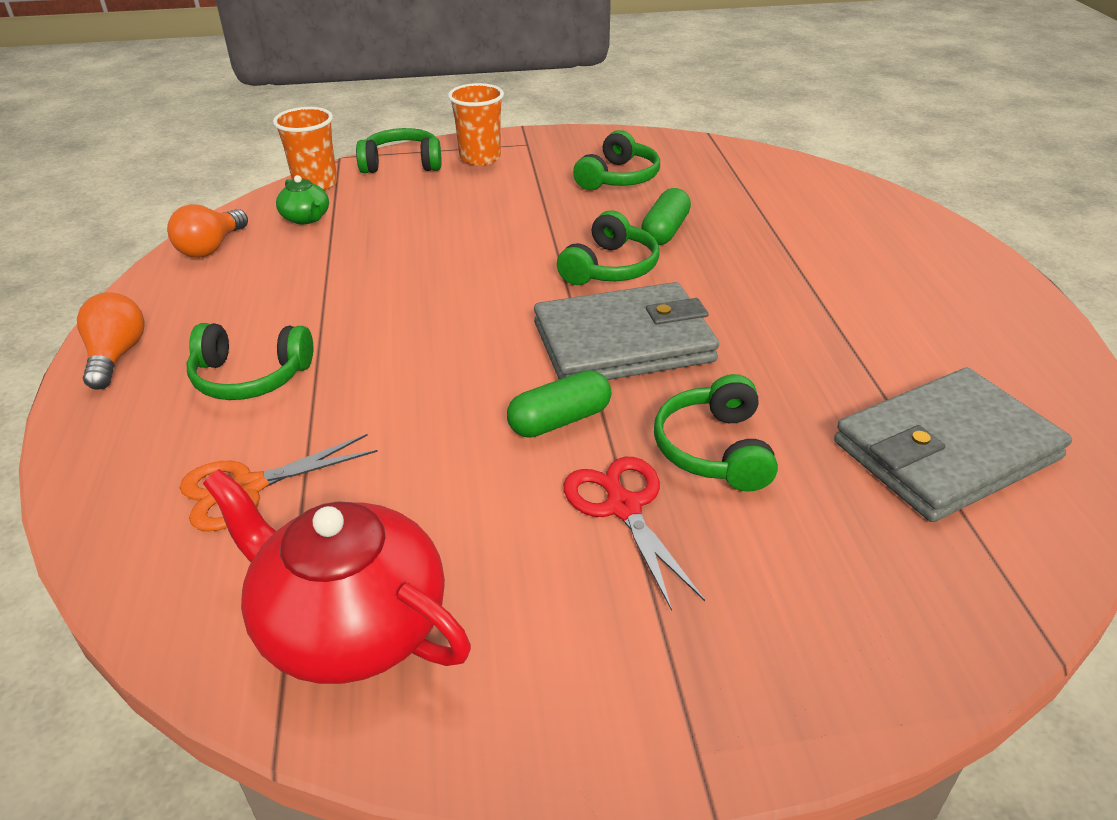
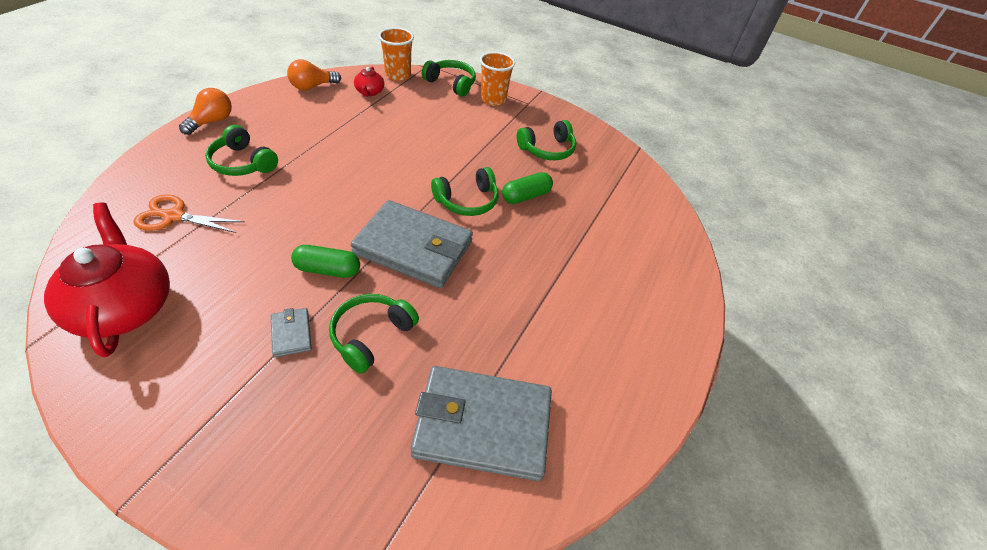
camera: 30 degrees right, 10 degrees up
green teapot [276,175,329,224] -> red teapot [354,67,384,97]
red scissors [564,457,705,611] -> grey wallet [271,308,312,357]

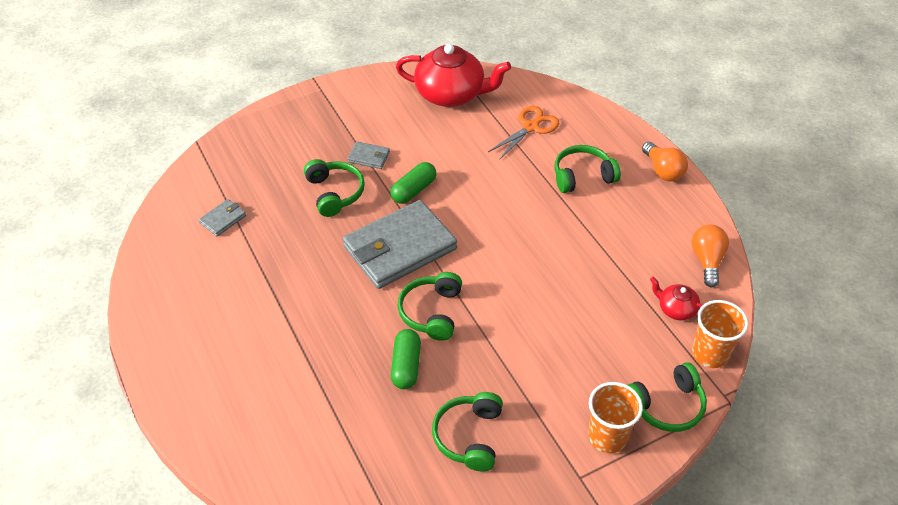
camera: 130 degrees right, 0 degrees up
grey wallet [411,366,552,481] -> grey wallet [199,199,246,236], size x0.42

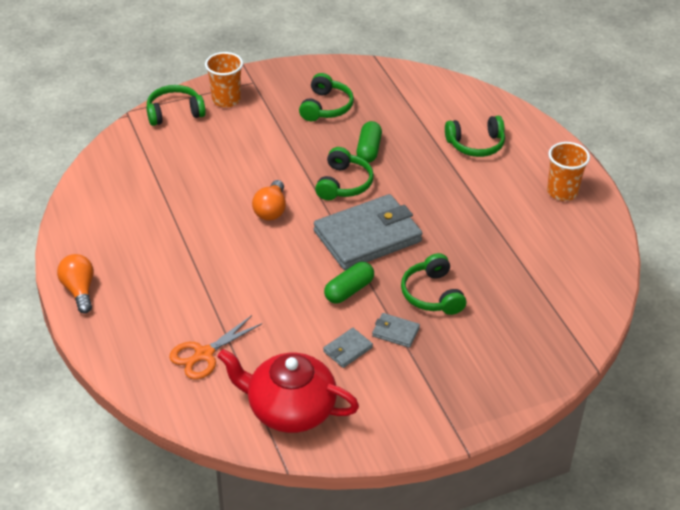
camera: 175 degrees left, 5 degrees down
grey wallet [199,199,246,236] -> grey wallet moved to [323,328,373,368]
green headphones [554,145,621,193] -> green headphones moved to [445,116,505,157]
red teapot [650,277,703,320] -> none
orange light bulb [691,225,729,287] -> orange light bulb moved to [252,180,286,221]
orange cup [692,300,748,368] -> orange cup moved to [547,142,590,201]

